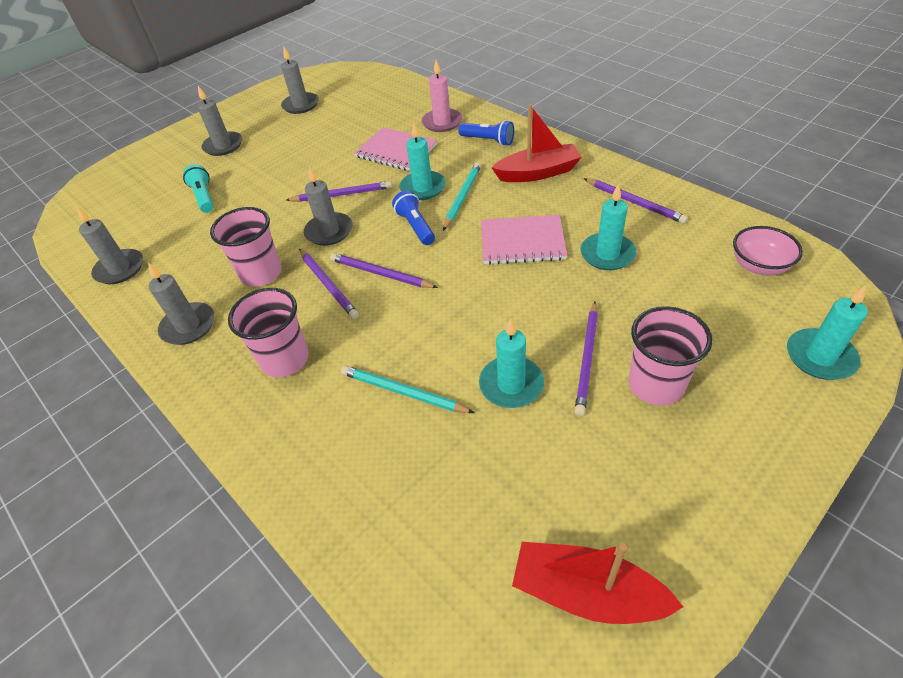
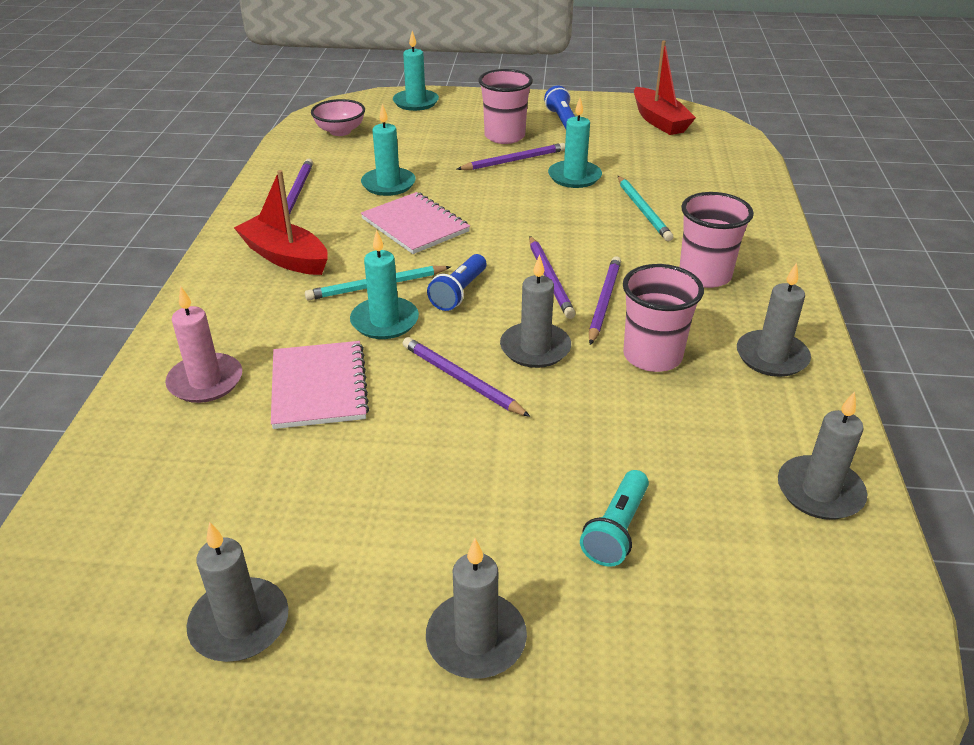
camera: 135 degrees left, 10 degrees down
blue flashlight [459,120,514,146] -> blue flashlight moved to [544,86,575,129]

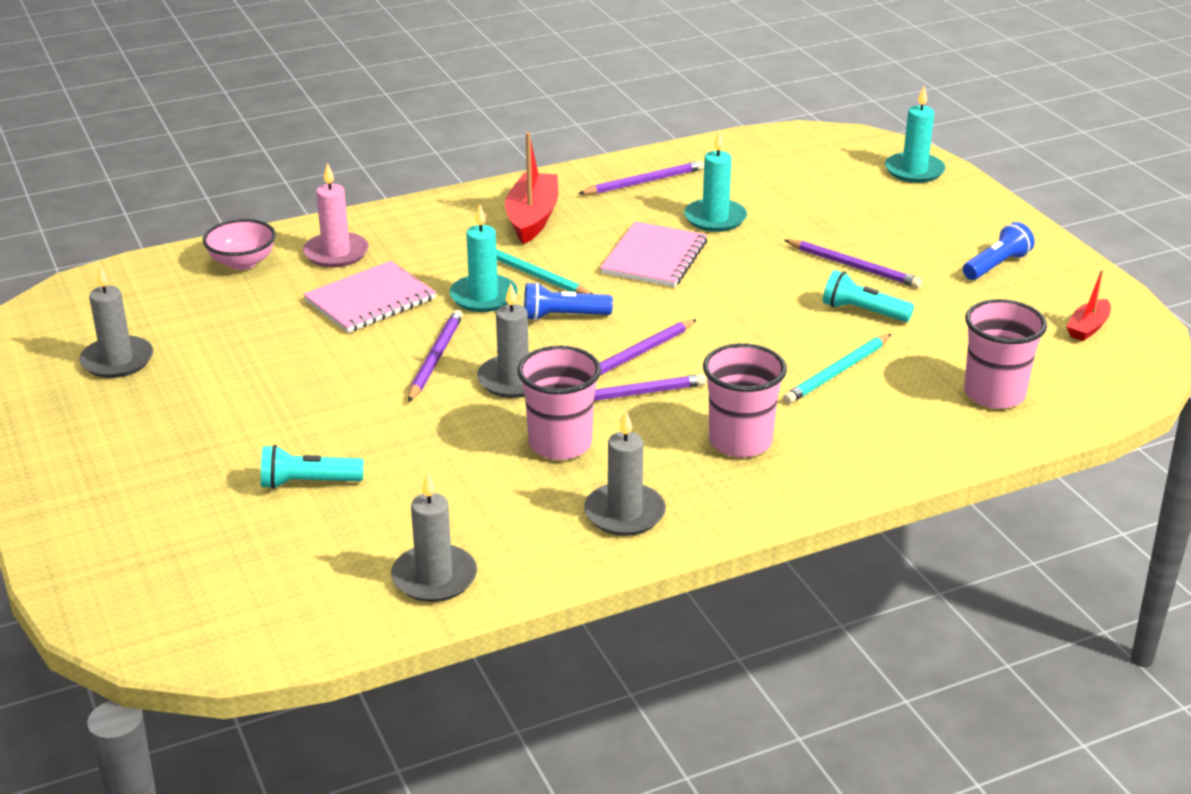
camera: 60 degrees right, 5 degrees down
pink bowl [311,99,365,136] -> pink bowl moved to [203,219,276,270]
grey candle [426,538,527,679] -> none
pink cup [478,69,533,144] -> pink cup moved to [964,299,1047,409]
turquoise candle [548,98,602,188] -> turquoise flashlight [823,270,914,322]
red boat [634,41,696,135] -> red boat [1066,270,1111,341], size x0.56

